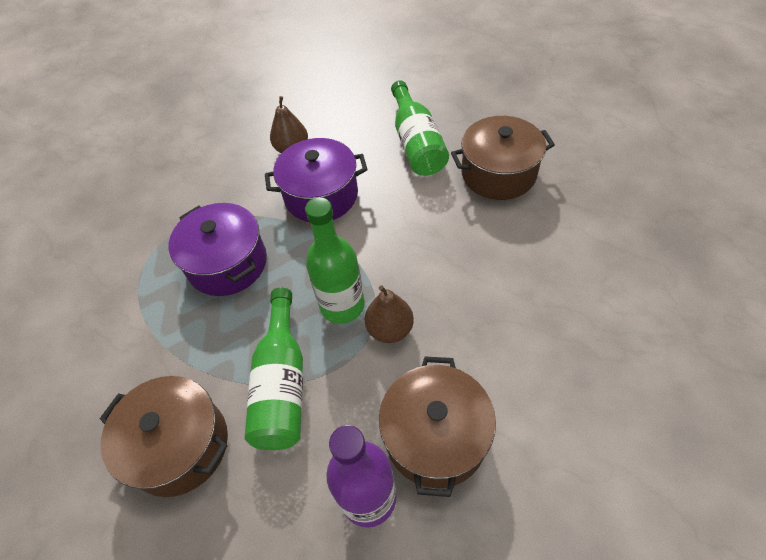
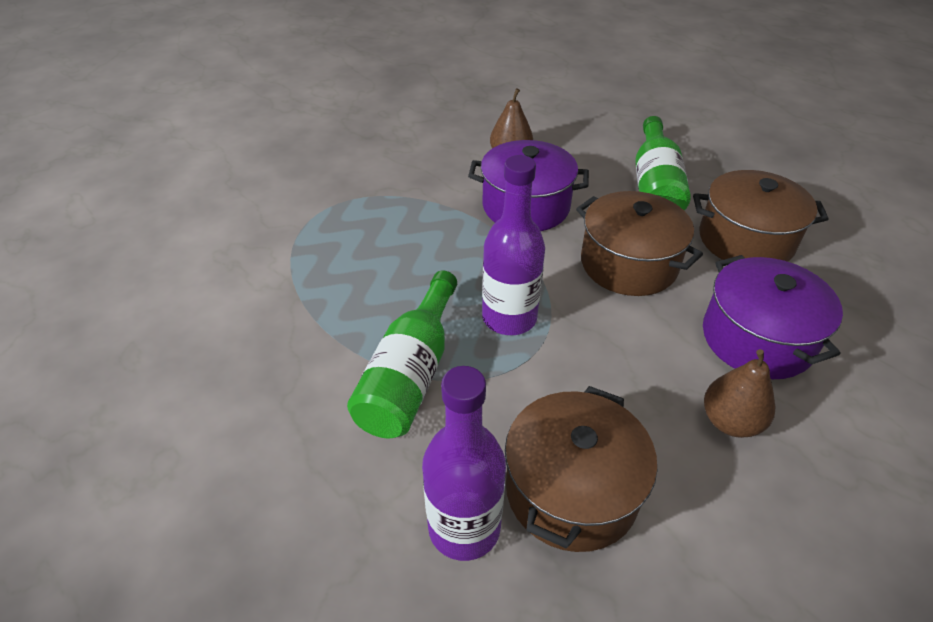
camera: 15 degrees right, 10 degrees down
brown pot [99,376,228,497] -> brown pot moved to [576,191,703,296]
purple pot [169,203,267,296] -> purple pot moved to [703,255,843,379]
green bottle [305,197,365,324] -> purple bottle [482,155,545,335]
brown pear [365,285,414,343] -> brown pear moved to [704,349,775,438]

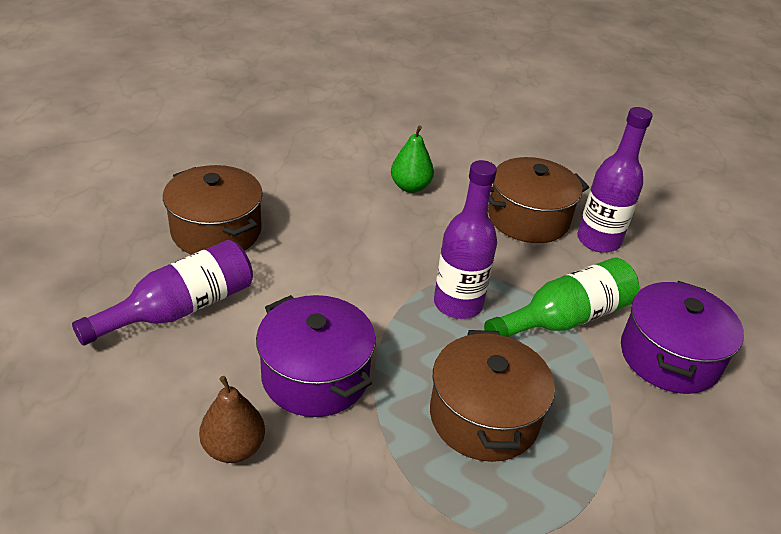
camera: 140 degrees left, 5 degrees down
brown pot [576,191,703,296] -> brown pot moved to [430,330,555,462]
green bottle [635,116,691,210] -> purple bottle [72,240,253,346]
purple pot [703,255,843,379] -> purple pot moved to [621,281,744,394]
brown pear [704,349,775,438] -> green pear [391,126,434,193]

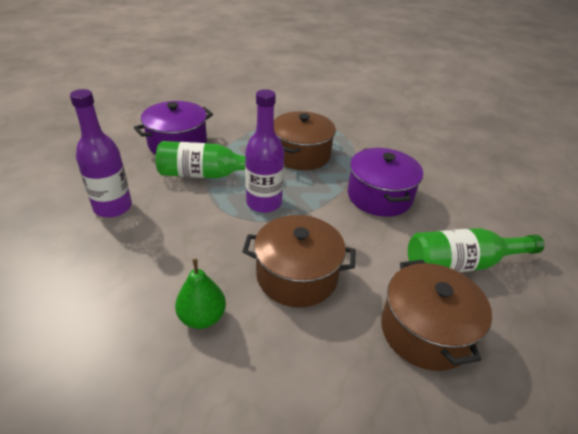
camera: 150 degrees left, 0 degrees up
purple bottle [72,240,253,346] -> green bottle [408,228,545,272]
brown pear [199,376,265,463] -> none
brown pot [488,157,589,243] -> brown pot moved to [242,215,356,307]

